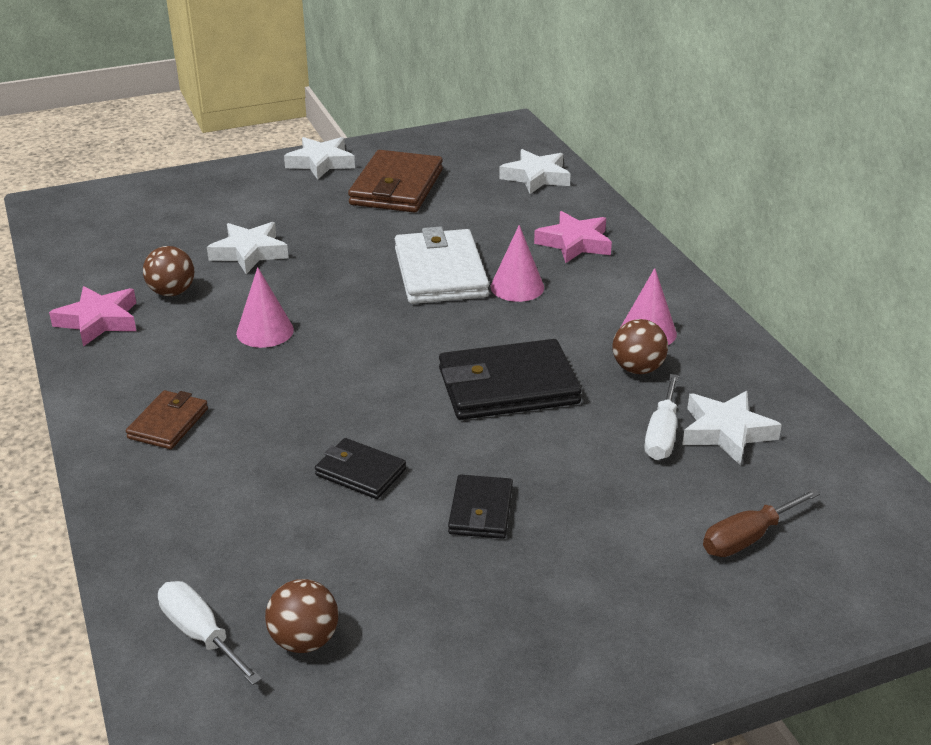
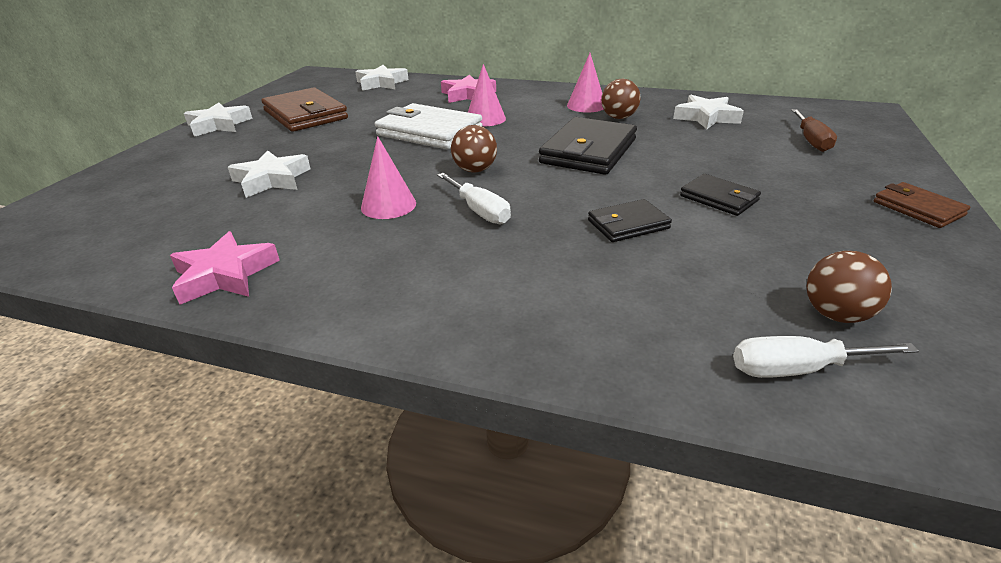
camera: 50 degrees left, 0 degrees up
brown wallet [126,390,208,449] -> brown wallet moved to [874,182,970,228]
brown ball [143,246,194,296] -> brown ball moved to [451,125,497,172]
white screwdriver [644,374,679,460] -> white screwdriver moved to [437,173,511,224]

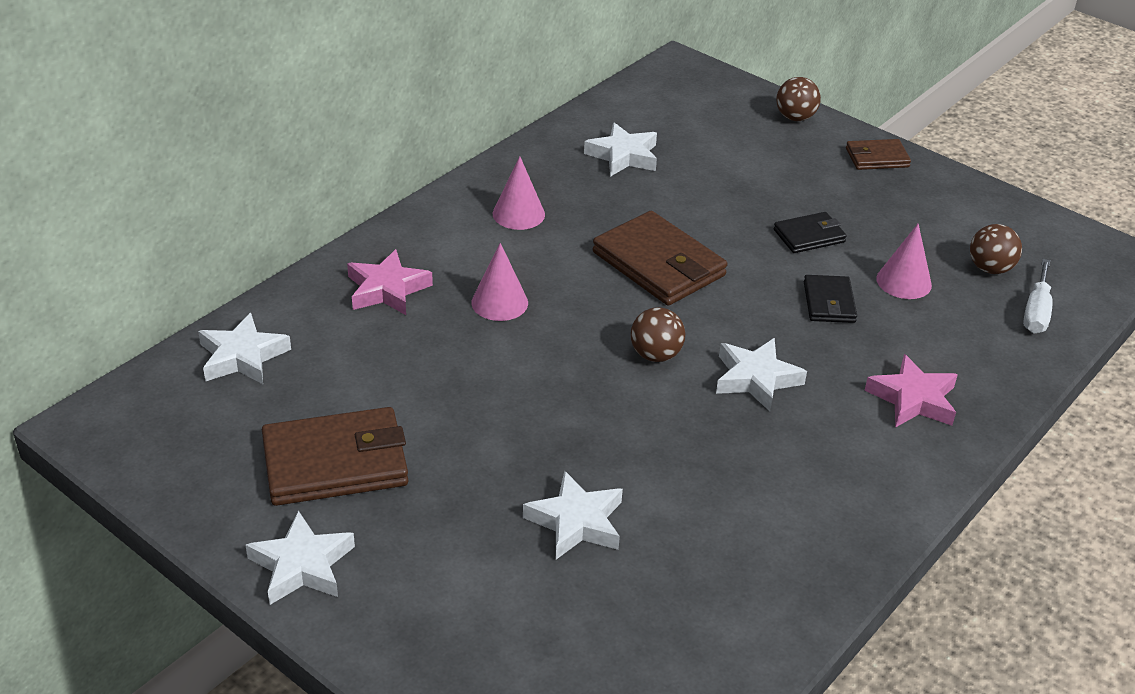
camera: 70 degrees left, 5 degrees up
pink star [170,231,280,305] -> pink star moved to [864,354,958,428]
pink cone [361,136,416,219] -> pink cone moved to [876,224,932,299]
white wallet [375,103,483,150] -> none
white screwdriver [437,173,511,224] -> white star [716,338,807,411]
black wallet [539,117,637,175] -> brown wallet [593,211,728,306]
brown ball [601,79,641,119] -> brown ball moved to [776,77,821,121]
brown screwdriver [791,109,837,152] -> none

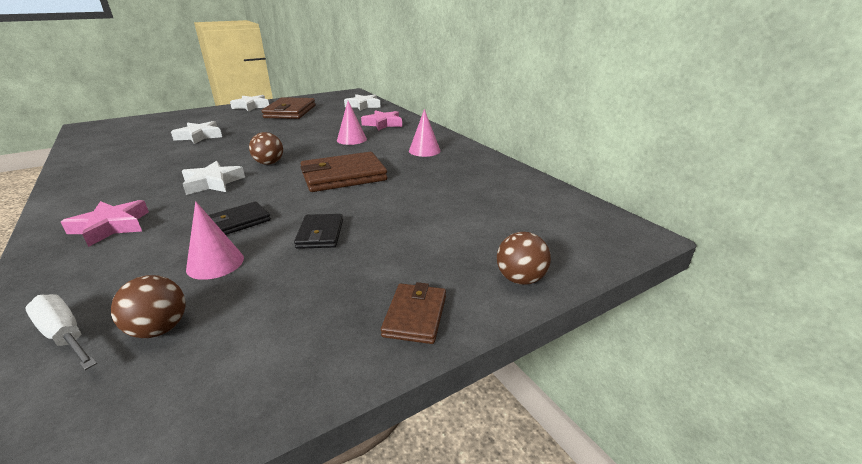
camera: 110 degrees right, 10 degrees down
white star [584,123,657,177] -> none
black wallet [804,275,857,323] -> black wallet turned 60 degrees counterclockwise [209,201,271,235]

